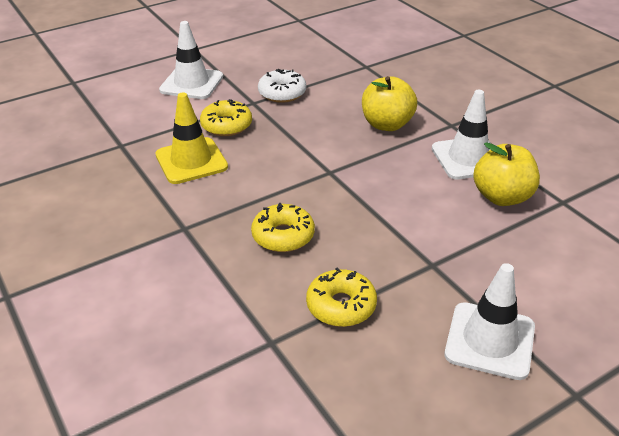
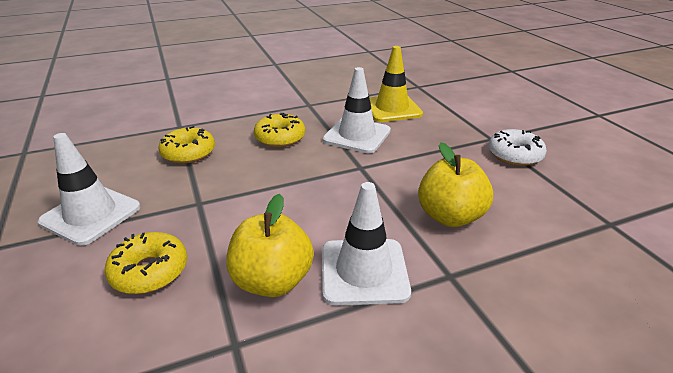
camera: 100 degrees right, 5 degrees down
white traffic cone [159,21,223,99] -> white traffic cone moved to [323,67,391,153]
yellow donut [200,99,252,136] -> yellow donut moved to [105,232,187,294]

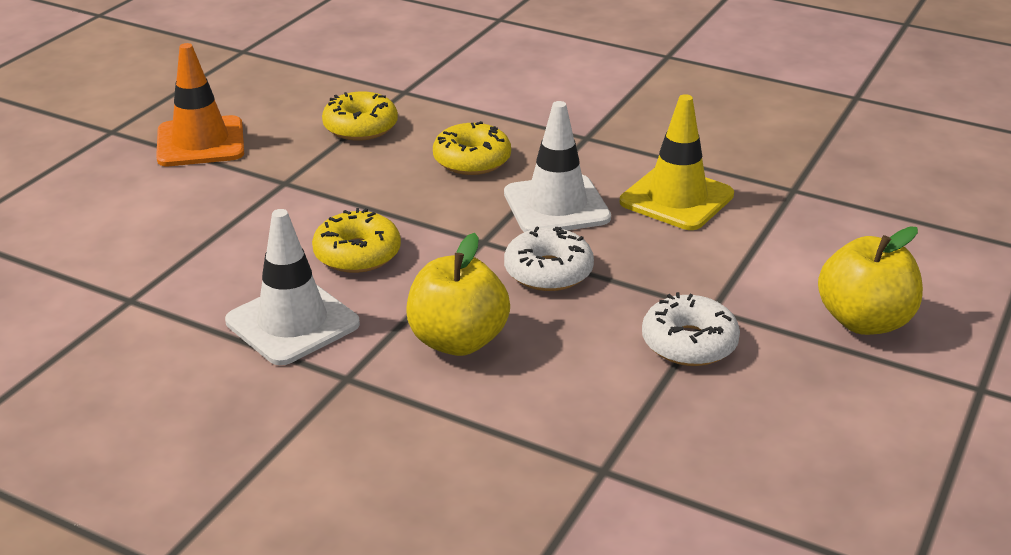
camera: 50 degrees right, 0 degrees up
white traffic cone [38,133,140,246] -> orange traffic cone [156,43,244,166]
yellow donut [105,232,187,294] -> yellow donut moved to [312,208,401,273]
yellow apple [226,194,314,297] -> yellow apple moved to [818,226,923,335]
none -> white donut [504,226,594,291]

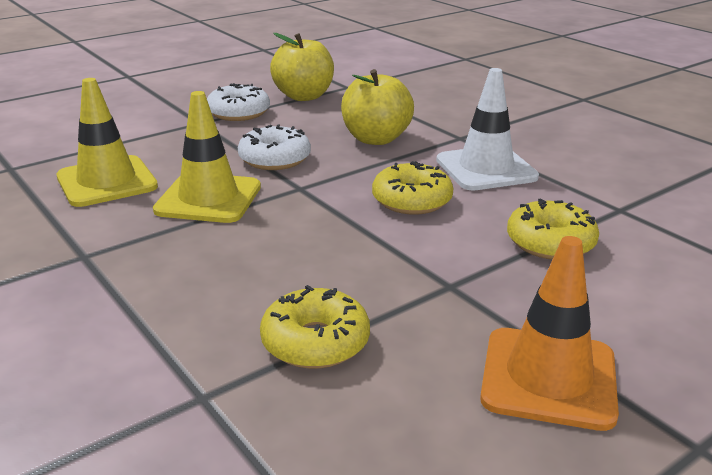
camera: 155 degrees left, 5 degrees down
yellow donut [433,121,511,175] -> yellow donut moved to [507,198,599,260]
white traffic cone [504,101,611,232] -> yellow traffic cone [153,91,261,223]
yellow apple [818,226,923,335] -> yellow apple moved to [270,33,334,101]

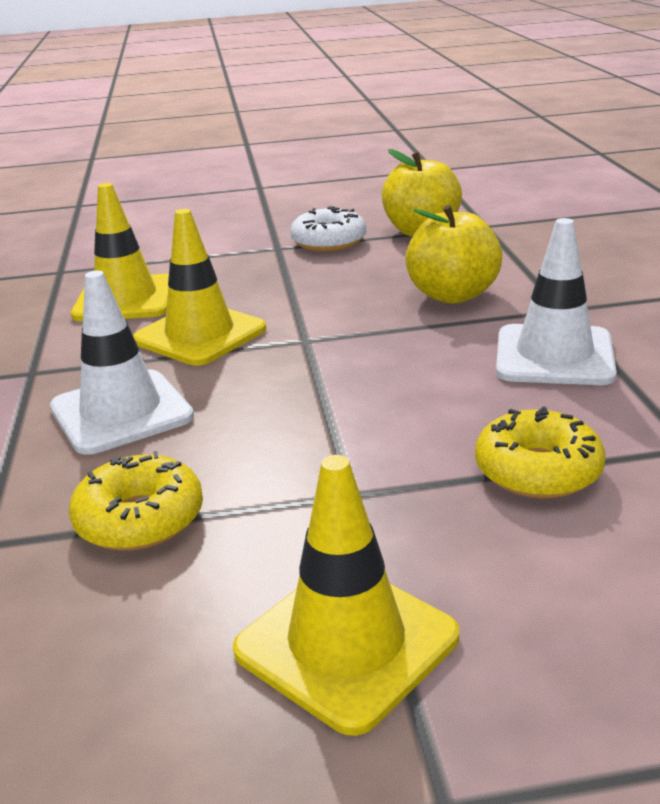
camera: 30 degrees right, 0 degrees up
white donut [238,124,311,170] -> none
yellow donut [372,161,453,215] -> none
orange traffic cone [480,236,619,431] -> yellow traffic cone [233,455,459,736]
none -> white traffic cone [50,271,194,455]

